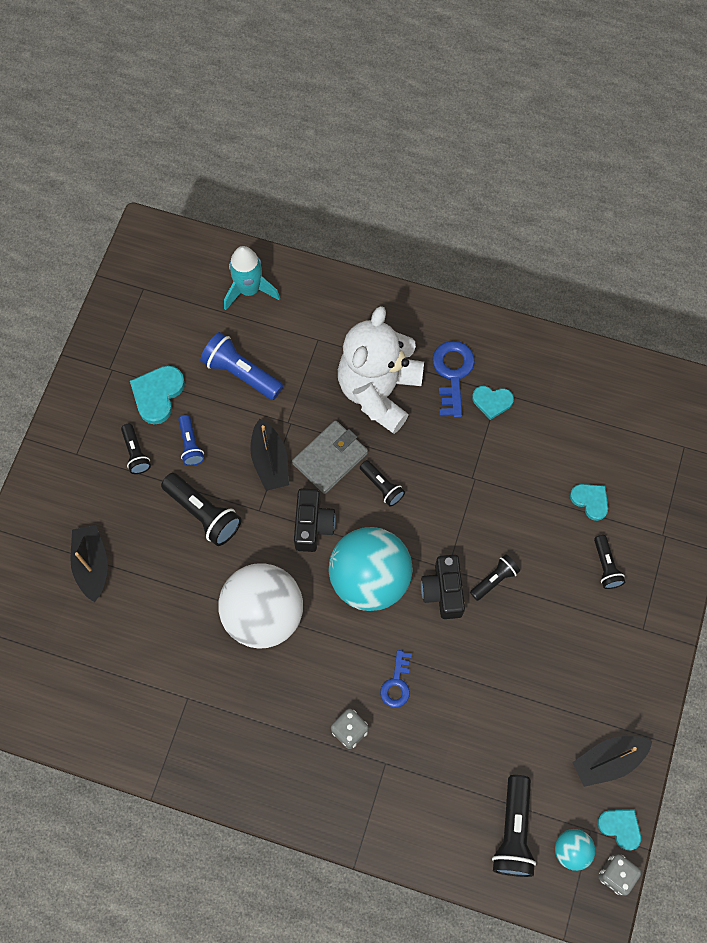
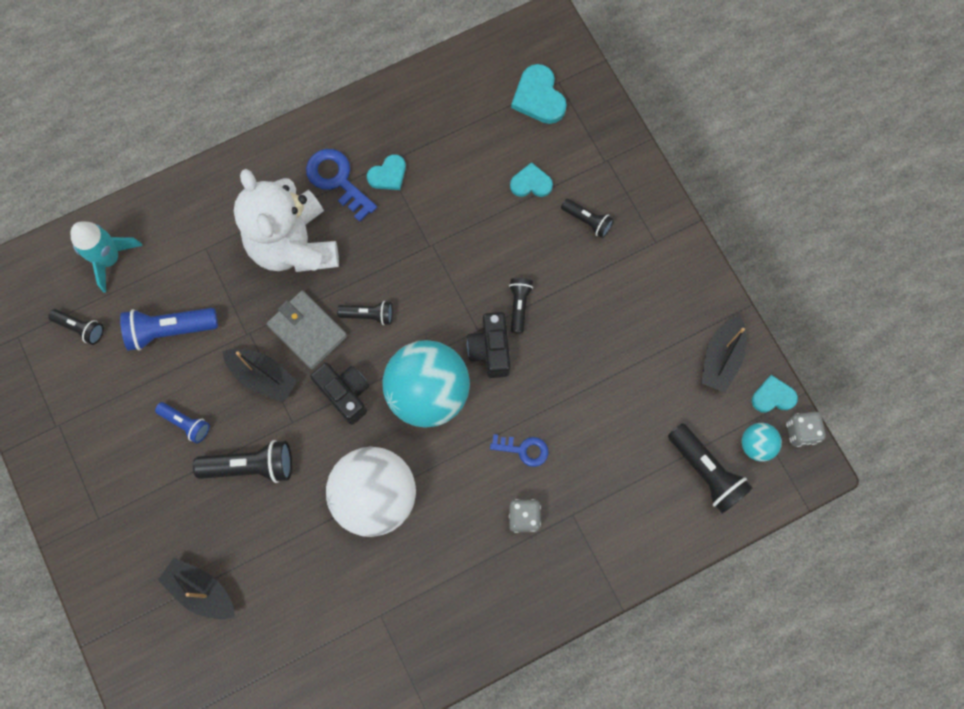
camera: 45 degrees left, 5 degrees up
black flashlight [121,424,151,474] -> black flashlight moved to [48,309,104,345]
turquoise heart [130,366,185,425] -> turquoise heart moved to [511,64,567,124]
grey wallet [292,420,368,494] -> grey wallet turned 45 degrees counterclockwise [267,291,347,370]
blue key [380,650,412,708] -> blue key turned 45 degrees counterclockwise [490,434,549,467]
black camera [421,555,465,619] -> black camera turned 45 degrees clockwise [467,312,511,378]

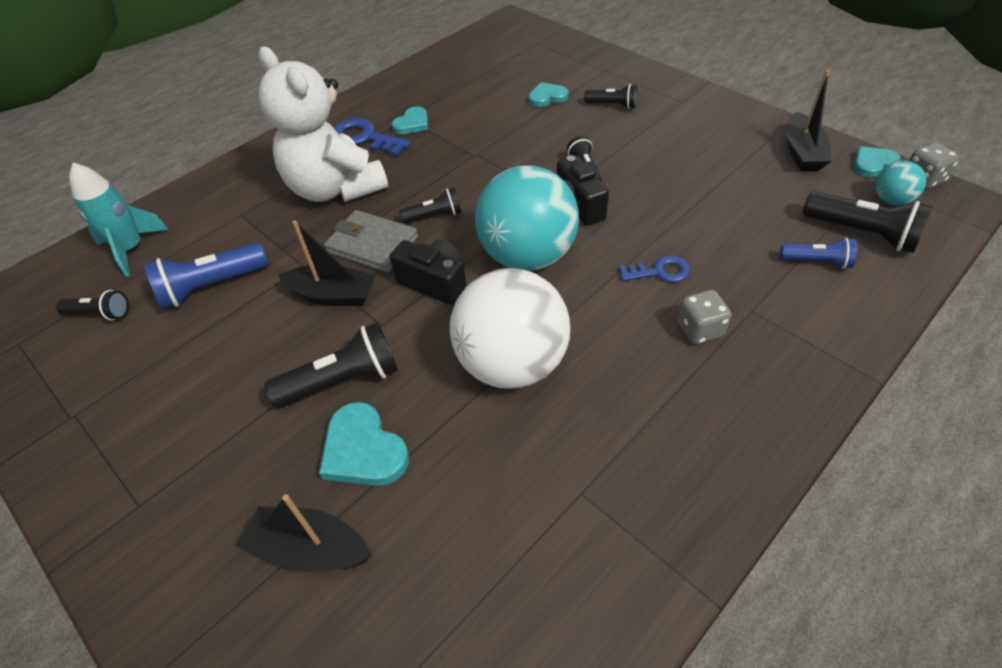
camera: 15 degrees left, 25 degrees down
blue flashlight [155,402,210,443] -> blue flashlight moved to [780,238,857,269]
turquoise heart [511,64,567,124] -> turquoise heart moved to [319,402,409,486]

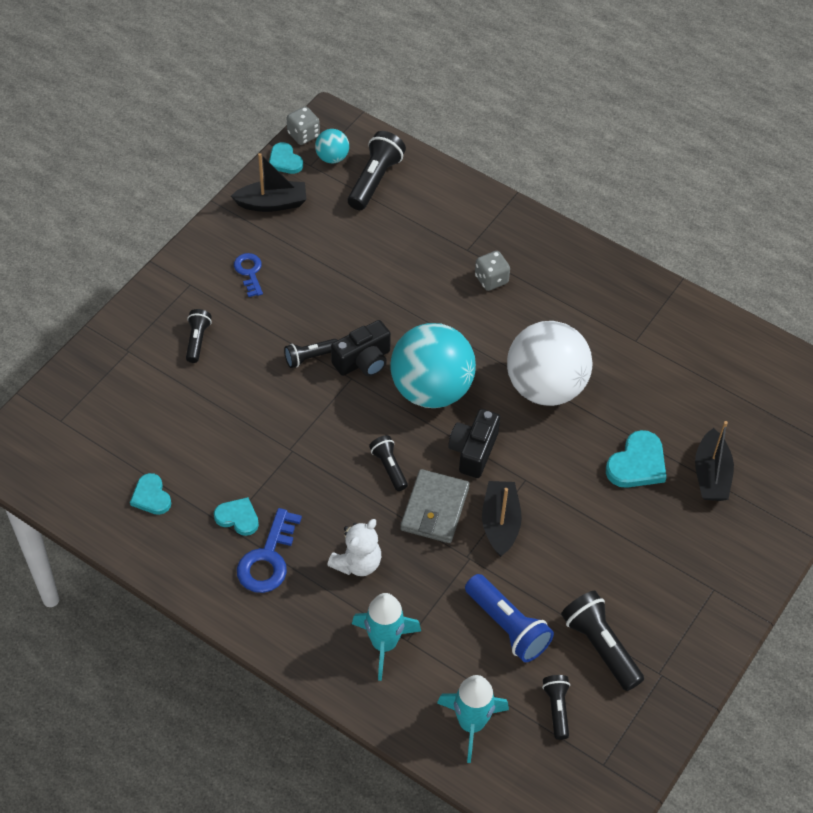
camera: 105 degrees left, 5 degrees up
white teddy bear [258,47,388,202] -> white teddy bear [328,519,381,576], size x0.51
black flashlight [264,322,398,408] -> black flashlight moved to [561,591,644,691]
turquoise heart [529,82,569,107] -> turquoise heart moved to [130,473,171,515]
blue key [619,256,690,282] -> blue key moved to [234,253,263,297]
blue flashlight [780,238,857,269] -> none
none -> turquoise rocket [352,593,421,681]

